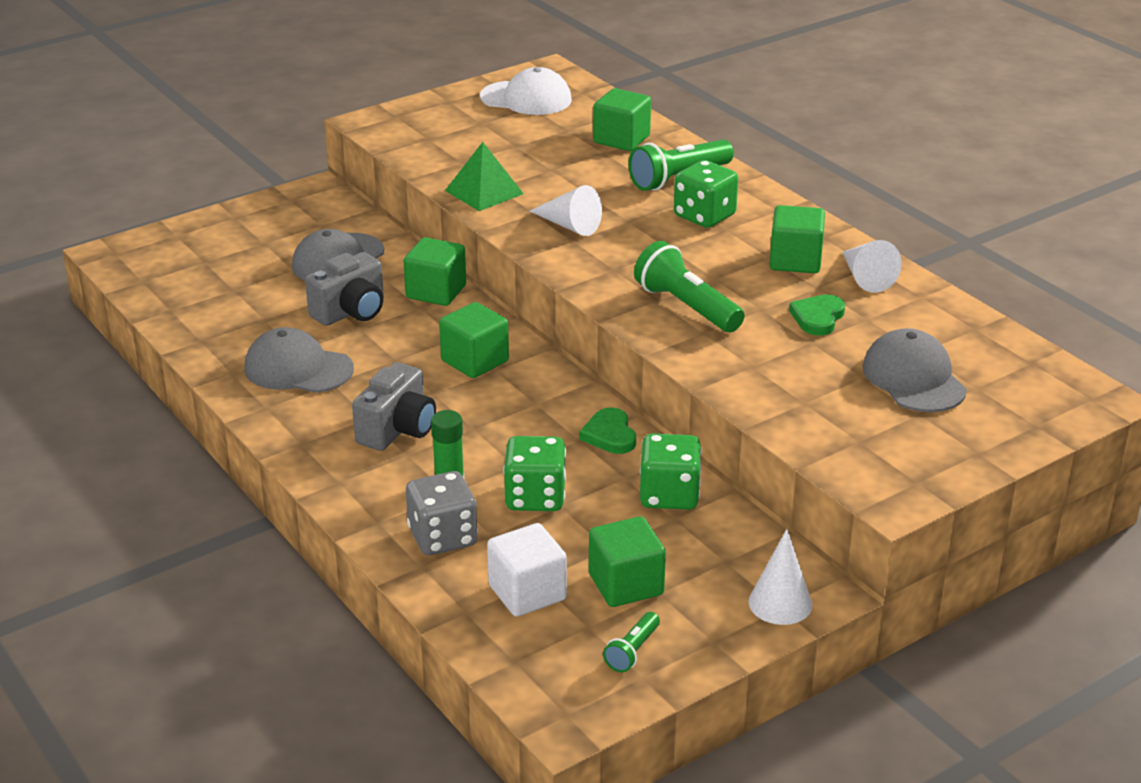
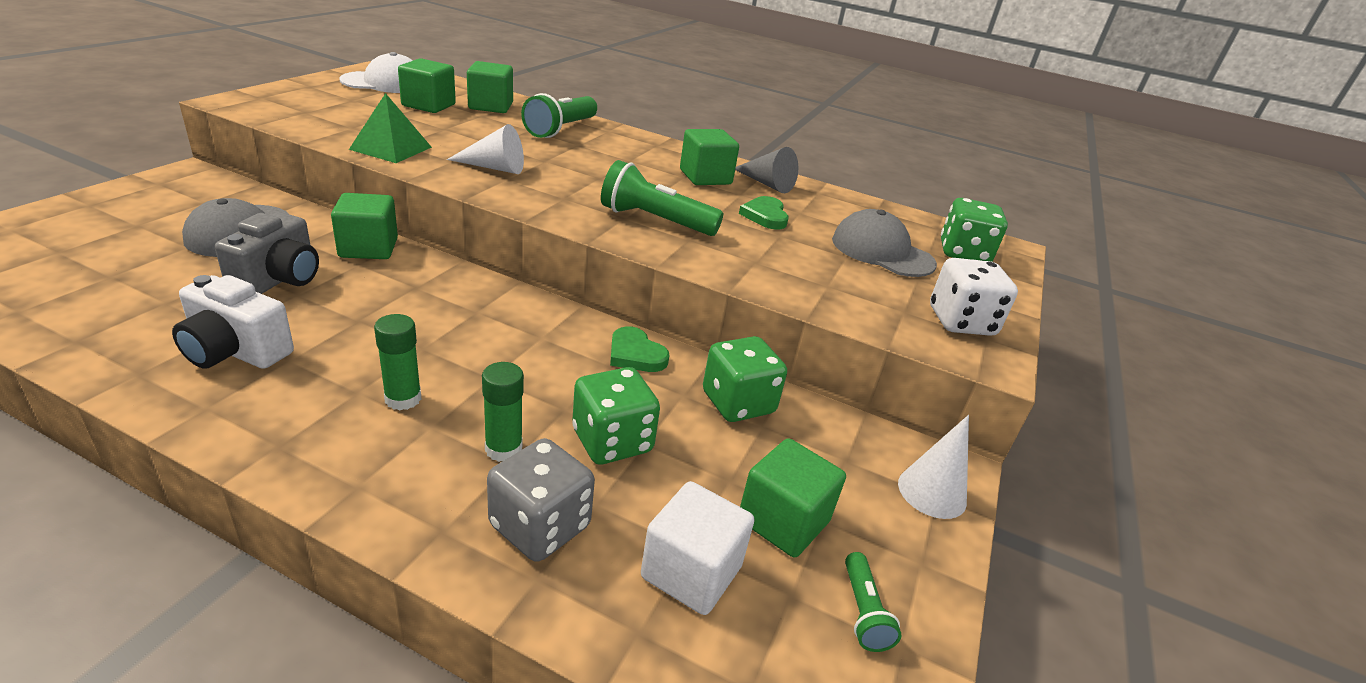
camera: 35 degrees left, 0 degrees up
grey cap [244,327,354,393] -> white camera [172,275,294,369]
grey camera [352,362,436,451] -> green glue stick [374,314,421,410]
green cube [439,302,509,378] -> green cube moved to [398,58,456,113]
green dice [674,160,738,228] -> green dice moved to [941,198,1008,261]
white cone [842,240,902,293] -> grey cone [735,147,798,193]
none -> white dice [930,258,1018,336]

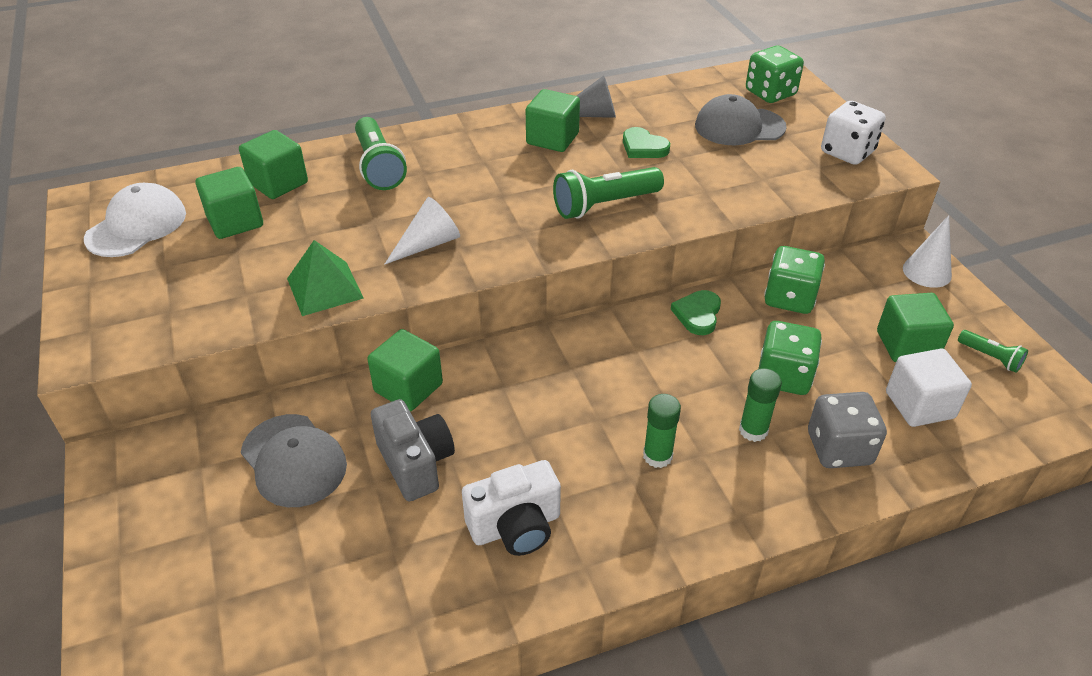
camera: 40 degrees left, 10 degrees up
green heart [610,326,669,372] -> green heart turned 105 degrees clockwise [671,290,721,335]

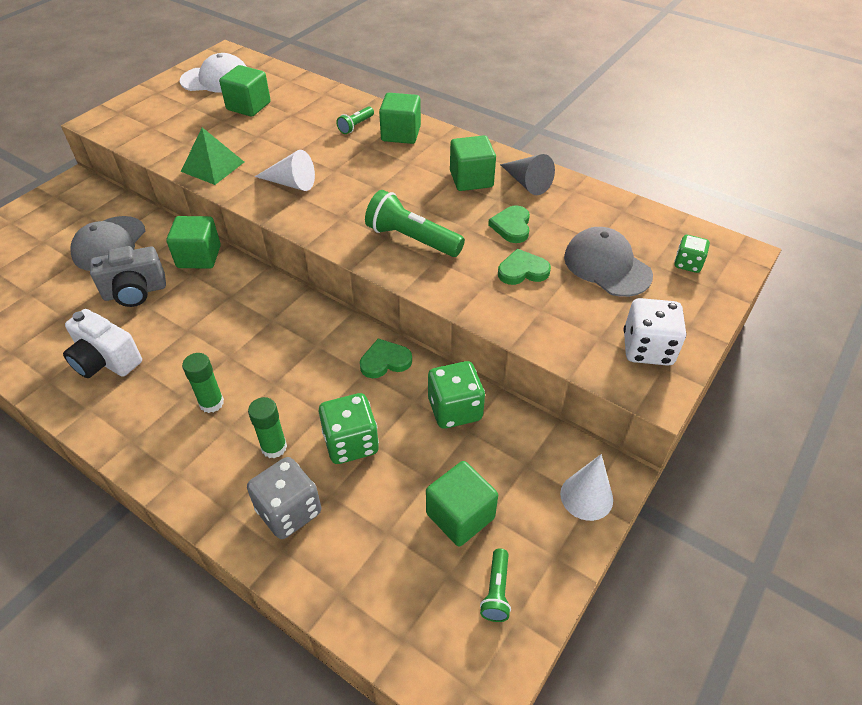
camera: 55 degrees right, 5 degrees up
green cube [239,130,308,199] -> green cube moved to [379,93,421,144]
green flashlight [355,117,407,190] -> green flashlight [336,107,374,134], size x0.53
grey camera [371,399,455,501] -> grey camera turned 45 degrees clockwise [90,246,166,307]
green dice [746,46,804,103] -> green dice [674,235,710,273], size x0.60
white cube [886,349,972,427] -> none
none -> green heart [498,249,551,285]

